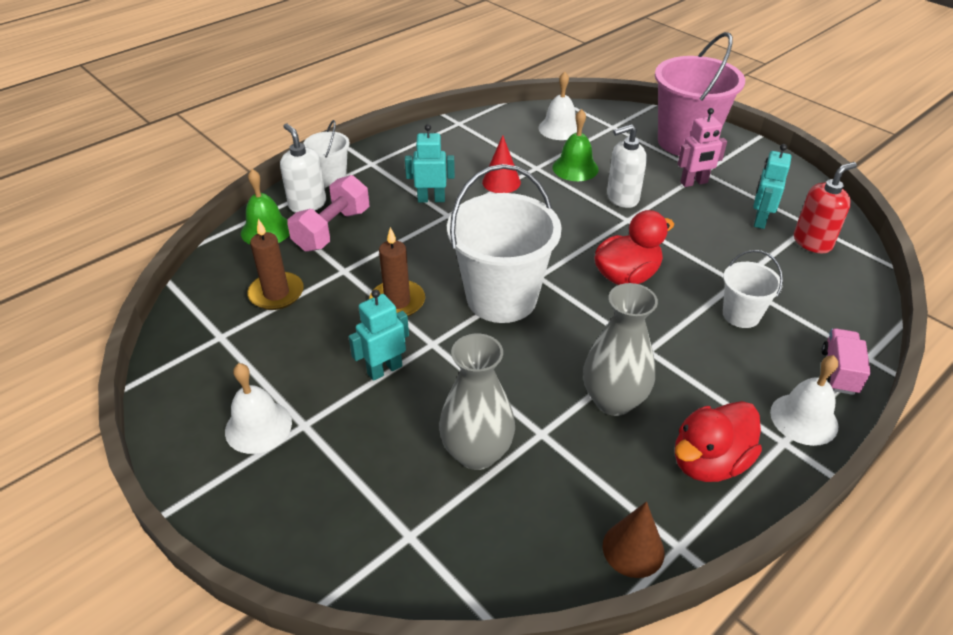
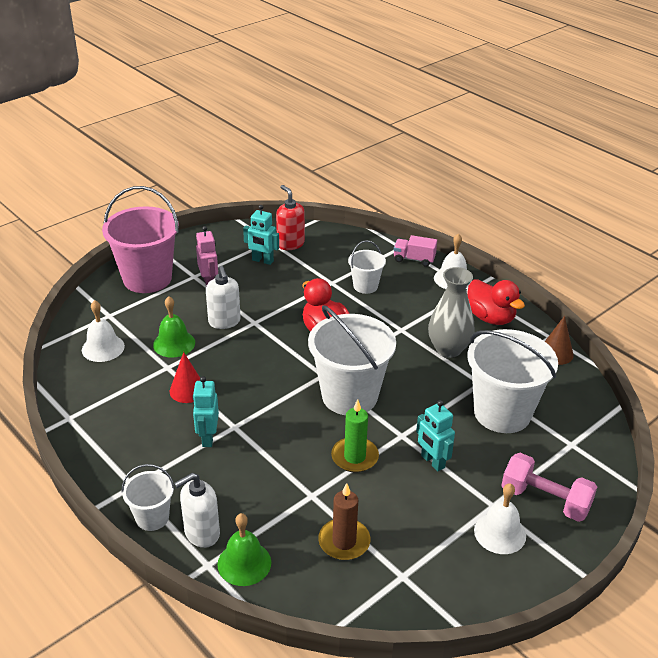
camera: 90 degrees left, 5 degrees down
pink dumbbell [287,175,369,252] -> pink dumbbell moved to [501,453,597,522]
brown candle [369,227,425,316] -> green candle [331,399,379,473]
grey vase [439,334,515,470] -> white bucket [467,329,558,433]

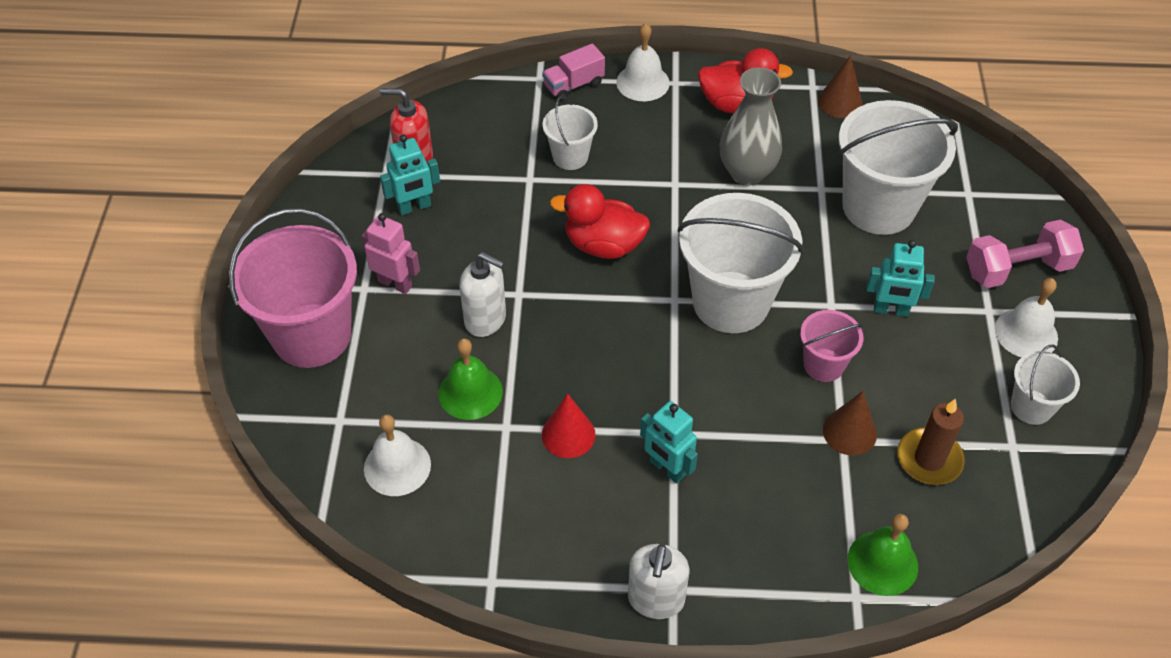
camera: 45 degrees left, 15 degrees up
white bucket [121,464,175,531] -> white bucket moved to [1011,345,1080,425]
white soap dispenser [174,473,220,548] -> white soap dispenser moved to [628,544,689,619]
green candle [331,399,379,473] -> pink bucket [800,310,863,382]
none -> brown cone [823,391,877,455]

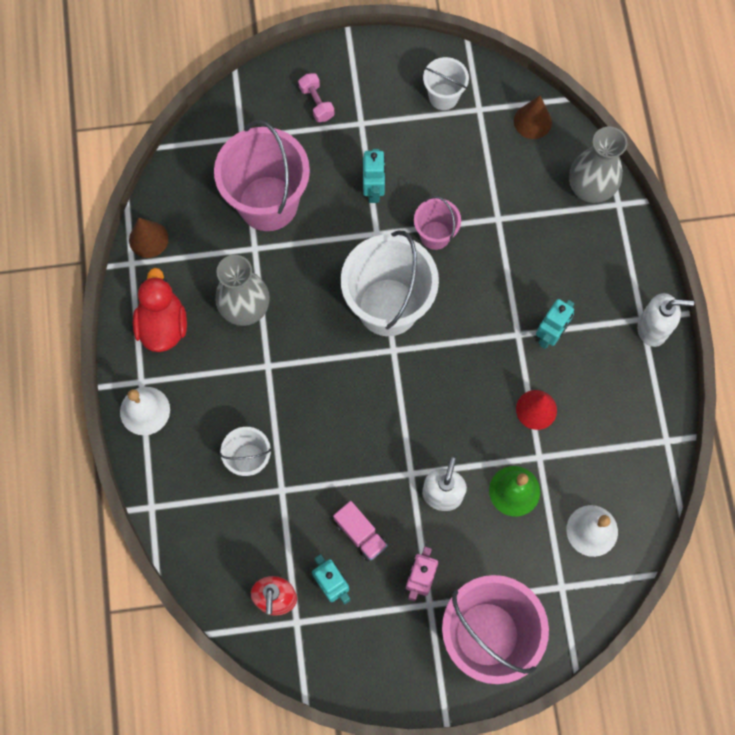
camera: 100 degrees left, 20 degrees up
pink truck [542,43,605,101] -> pink truck moved to [333,501,388,561]
red duck [550,184,650,259] -> none
brown cone [823,391,877,455] -> brown cone moved to [514,96,552,139]
white bucket [839,100,958,235] -> pink bucket [214,120,310,231]
green bell [847,514,918,596] -> grey vase [569,126,627,203]
brown candle [897,399,965,485] -> none
pink dumbbell [966,219,1084,288] -> pink dumbbell [298,73,335,122], size x0.58
white bell [995,278,1058,357] -> none

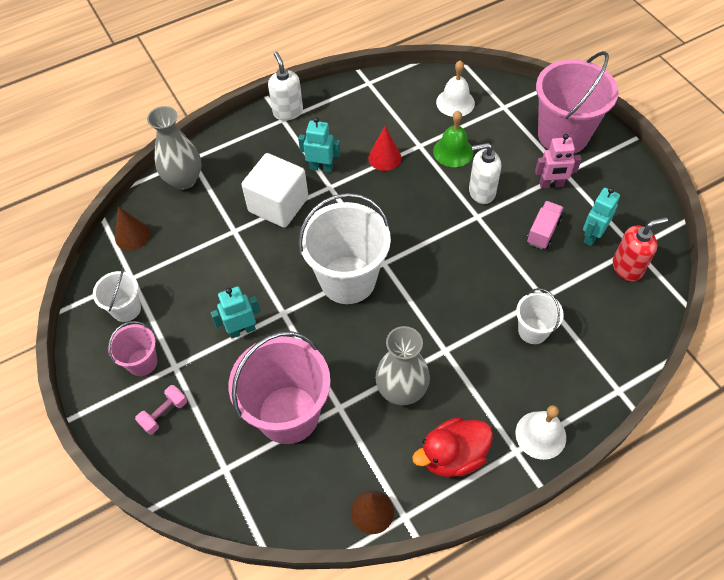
camera: 110 degrees left, 15 degrees down
pink bucket [414,196,461,250] -> pink bucket moved to [108,321,158,376]
none -> white cube [242,153,308,228]

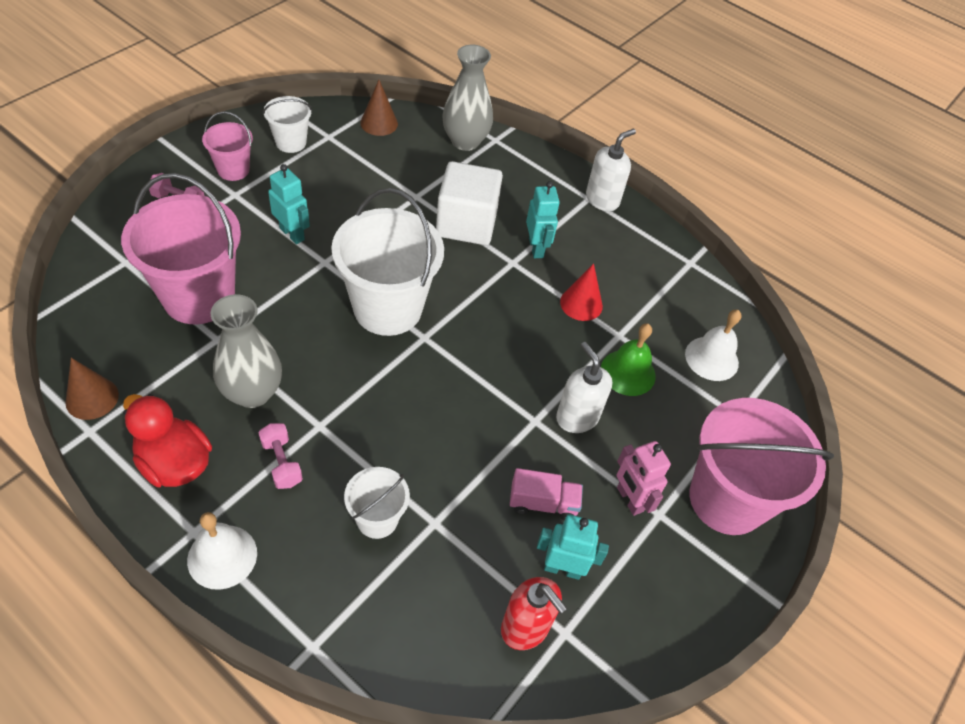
camera: 60 degrees right, 5 degrees down
none -> pink dumbbell [258,423,303,489]

